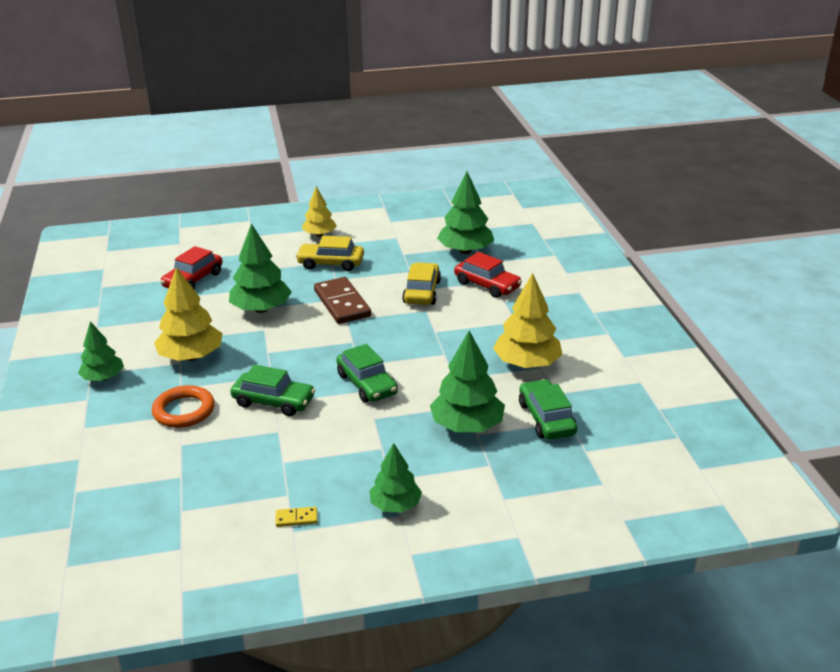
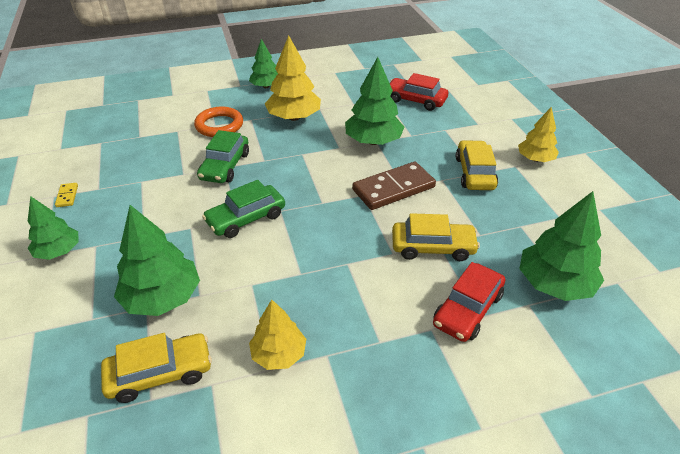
camera: 85 degrees right, 10 degrees up
yellow tree [493,273,563,368] -> yellow tree [249,300,306,370], size x0.64
green car [519,379,577,440] -> yellow car [101,333,212,403]

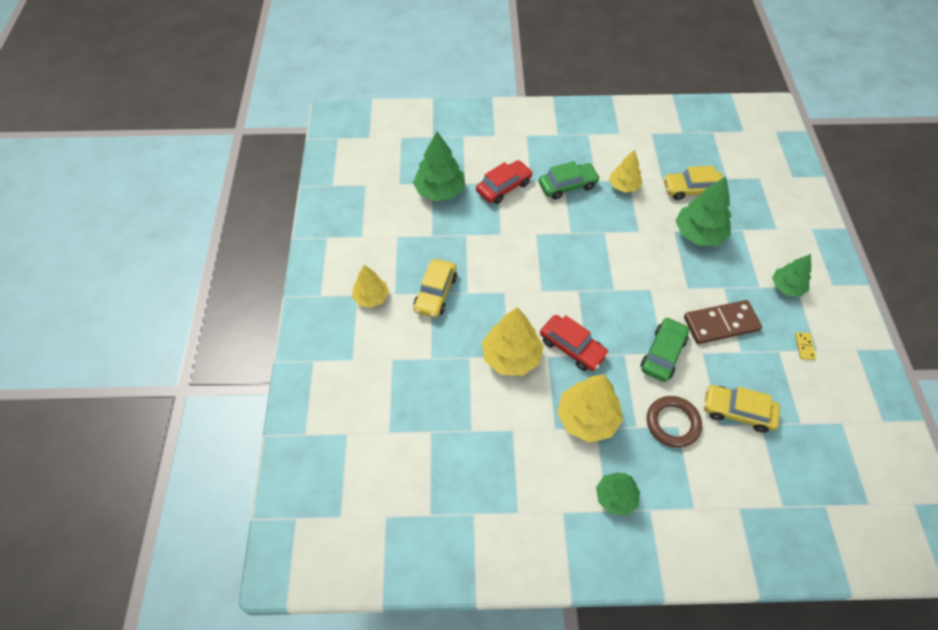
camera: 165 degrees left, 15 degrees up
orange ring [194,107,243,137] -> brown ring [647,396,702,448]
green car [202,180,285,238] -> green car moved to [539,161,600,200]
green tree [345,57,405,145] -> yellow tree [482,308,543,376]
brown domino [352,162,436,210] -> brown domino moved to [684,300,762,344]
red car [390,73,448,111] -> red car moved to [540,315,609,371]
yellow car [392,213,480,261] -> yellow car moved to [704,385,780,433]

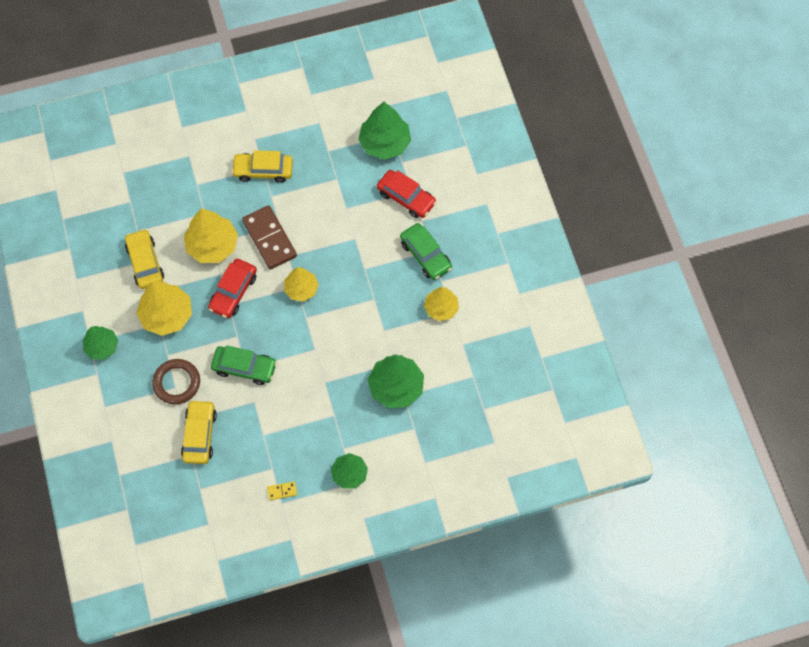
camera: 75 degrees right, 10 degrees up
yellow tree [352,265,389,308] -> yellow tree moved to [284,267,319,301]
yellow car [664,166,723,200] -> yellow car moved to [125,229,164,289]
brown domino [684,300,762,344] -> brown domino moved to [242,205,297,269]

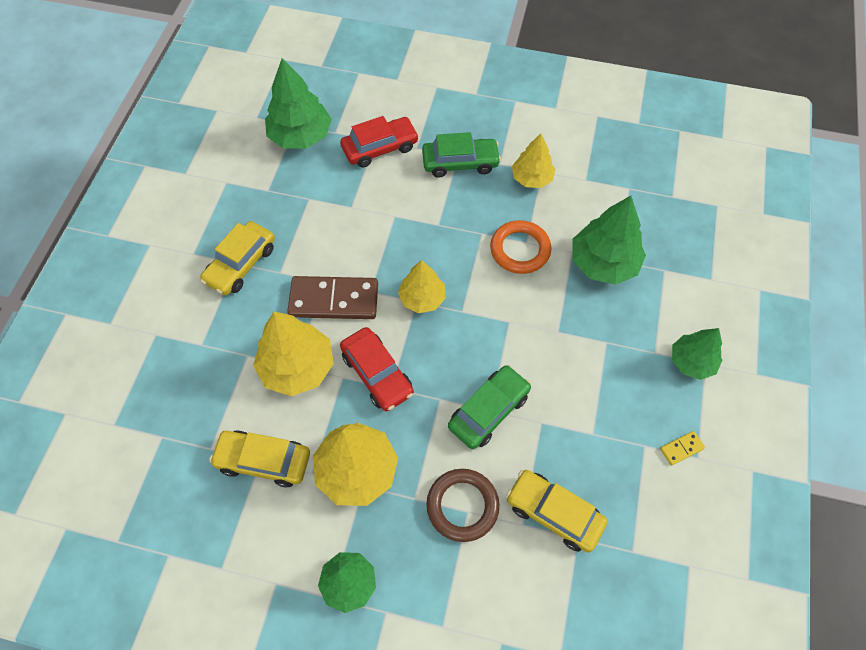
camera: 60 degrees left, 5 degrees down
yellow domino [267,481,297,500] -> yellow domino turned 45 degrees clockwise [660,431,705,466]
none -> orange ring [490,220,552,274]

